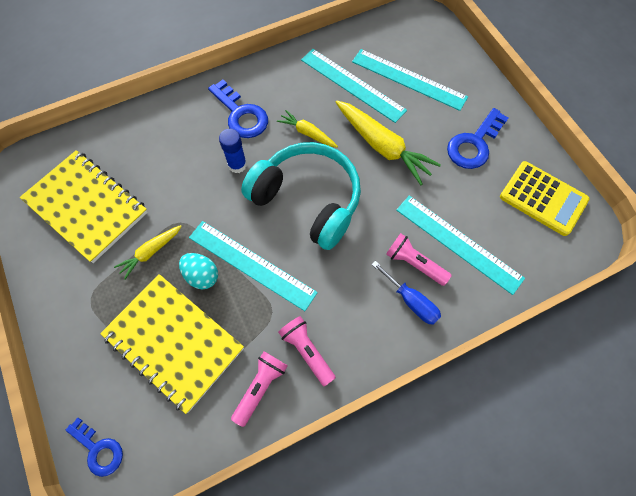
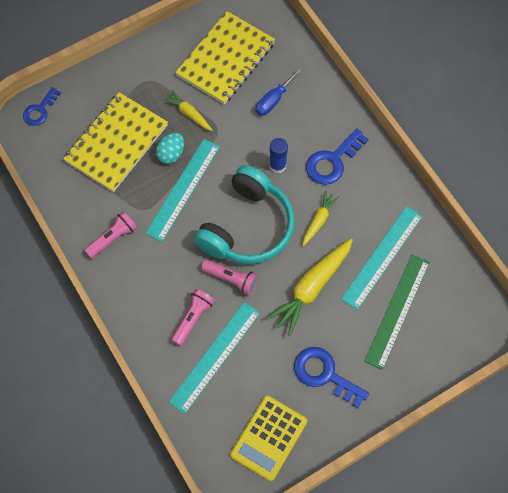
camera: 85 degrees right, 0 degrees up
pink flashlight [231,351,288,427] -> pink flashlight moved to [201,260,258,296]
turquoise ruler [352,49,468,111] -> green ruler [364,255,430,370]
blue screwdriver [372,261,441,325] -> blue screwdriver moved to [256,68,302,116]

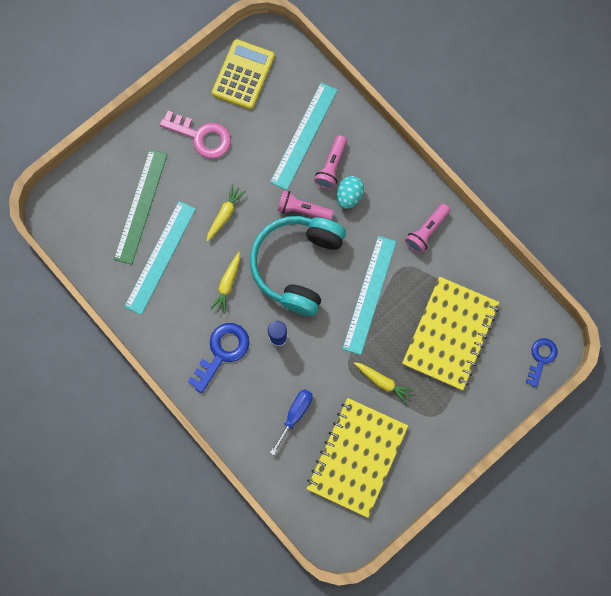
camera: 170 degrees right, 10 degrees up
turquoise egg [156,133,184,164] -> turquoise egg moved to [337,176,364,209]
yellow carrot [266,239,353,336] -> yellow carrot [207,184,246,242], size x0.55
blue key [294,347,369,408] -> pink key [160,111,231,159]

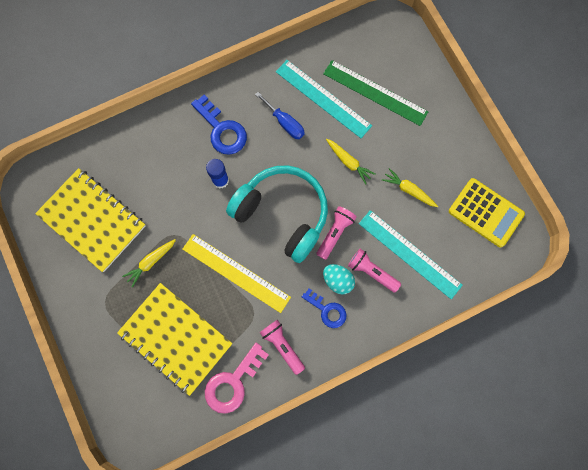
camera: 105 degrees right, 0 degrees up
pink key [160,111,231,159] -> pink key moved to [205,343,269,414]
yellow carrot [210,252,240,314] -> yellow carrot moved to [382,168,438,207]
blue screwdriver [270,389,313,455] -> blue screwdriver moved to [255,92,305,139]
turquoise ruler [342,236,396,355] -> yellow ruler [183,234,291,313]
blue key [526,338,558,388] -> blue key moved to [302,289,346,328]

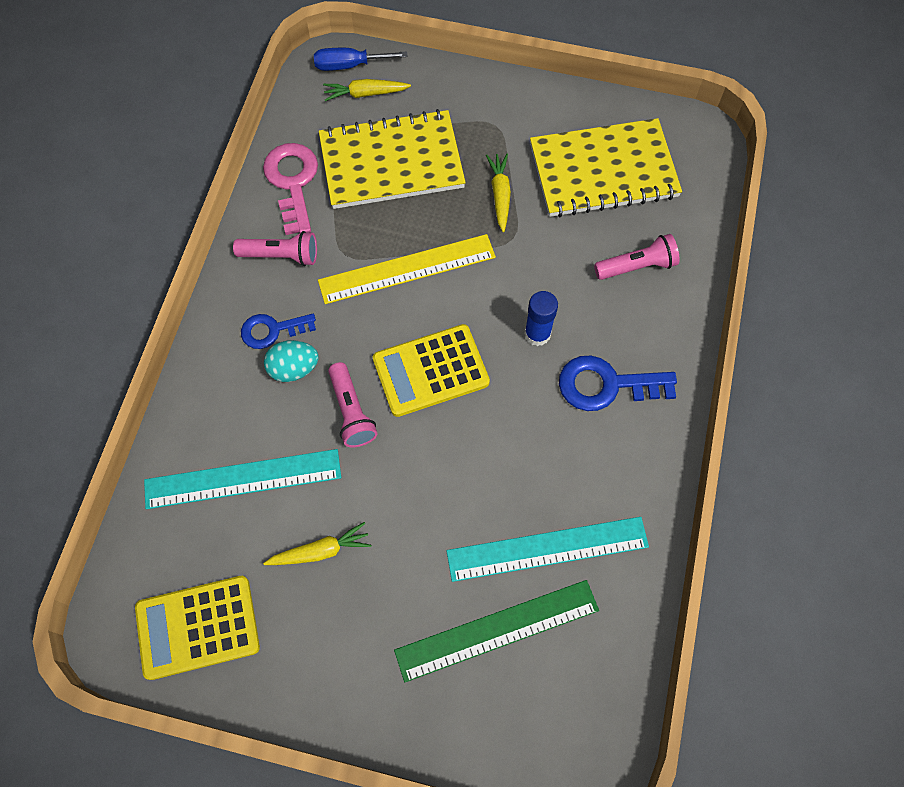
camera: 130 degrees right, 10 degrees down
turquoise headphones [226,165,328,263] -> yellow calculator [373,324,490,417]
blue screwdriver [255,92,305,139] -> blue screwdriver moved to [314,48,408,71]
yellow carrot [326,139,376,184] -> yellow carrot moved to [323,79,411,101]
pink flashlight [348,249,401,293] -> pink flashlight moved to [594,234,680,280]

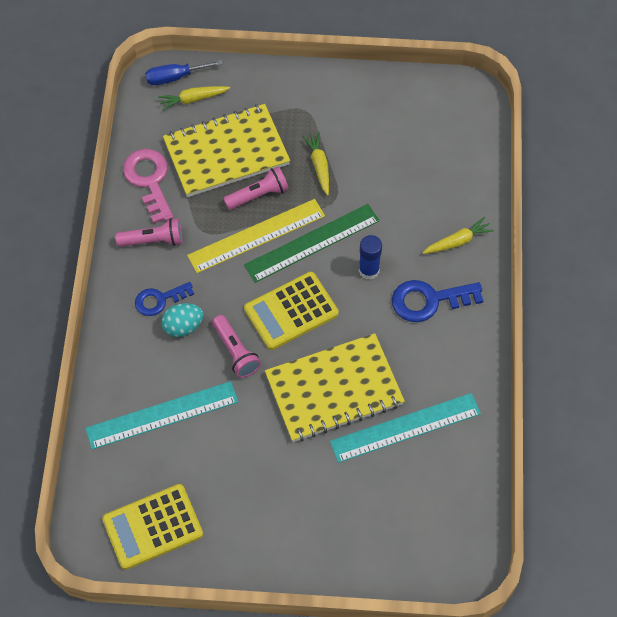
camera: 10 degrees left, 5 degrees down
yellow carrot [263,522,371,565] -> yellow carrot moved to [423,217,494,254]
green ruler [394,580,599,682] -> green ruler moved to [244,204,380,283]
yellow notebook [530,118,682,217] -> yellow notebook moved to [265,333,405,442]
pink flashlight [594,234,680,280] -> pink flashlight moved to [223,167,289,210]

